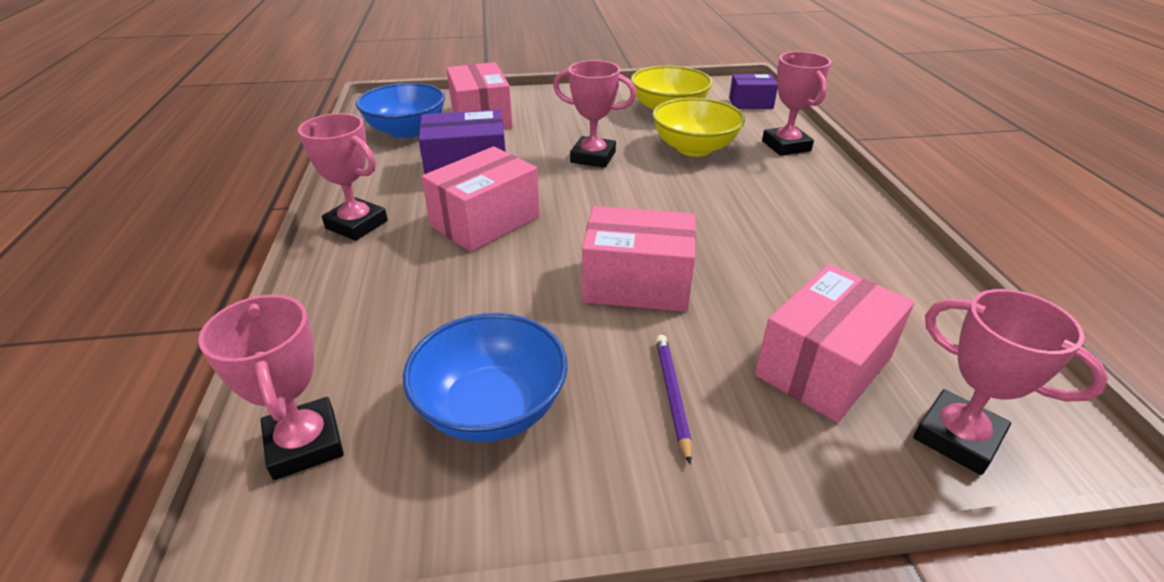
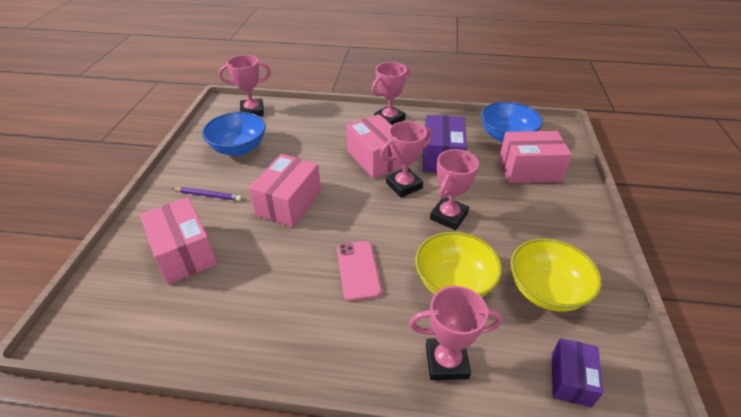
camera: 105 degrees right, 5 degrees up
pink trophy [913,289,1108,475] -> pink trophy moved to [380,121,433,197]
none -> pink phone [337,241,382,301]

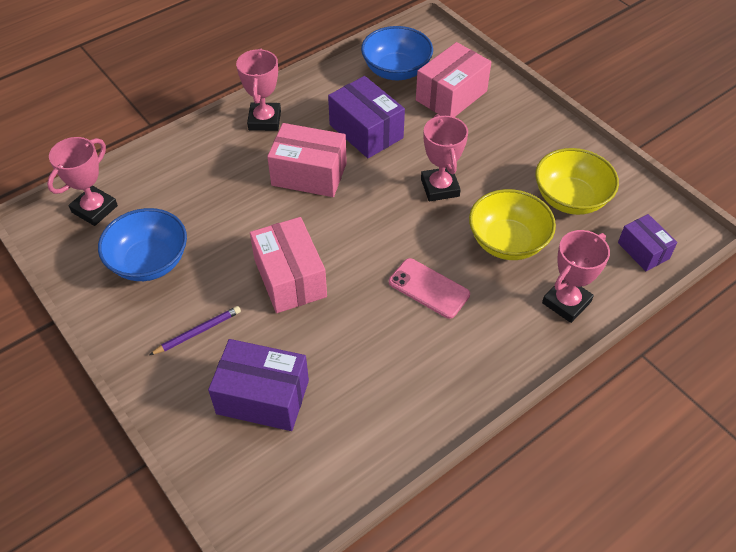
camera: 45 degrees left, 10 degrees up
pink box [140,197,217,284] -> purple box [208,339,309,431]
pink trophy [380,121,433,197] -> none

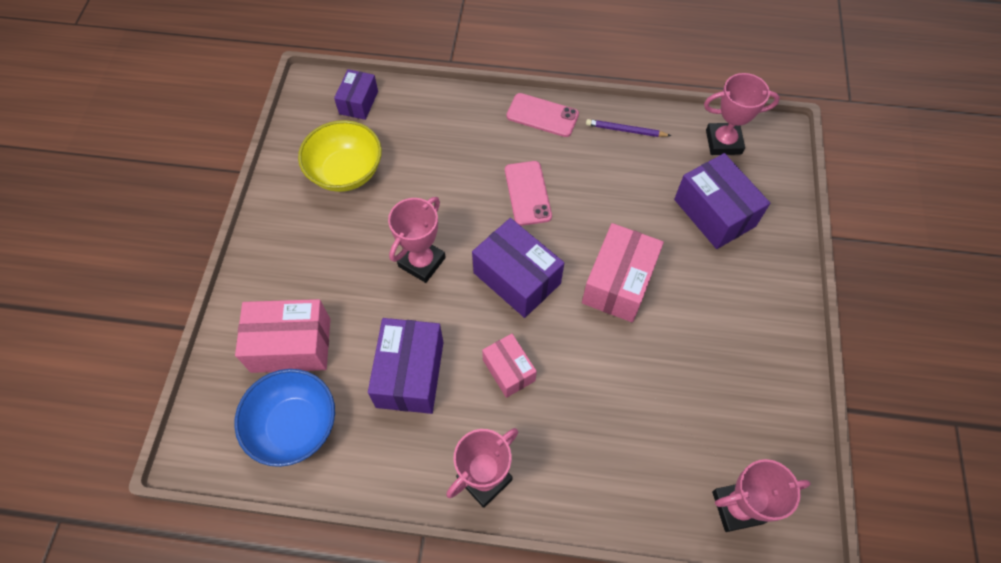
camera: 135 degrees left, 10 degrees up
blue bowl [98,208,187,281] -> none
purple pencil [149,306,241,355] -> purple pencil moved to [586,119,671,137]
pink box [267,123,347,197] -> pink box [482,334,537,398], size x0.61
yellow bowl [469,189,556,260] -> none
pink trophy [542,230,610,323] -> pink trophy moved to [704,73,780,155]
none -> purple box [472,218,564,318]
none -> pink phone [506,93,579,137]

